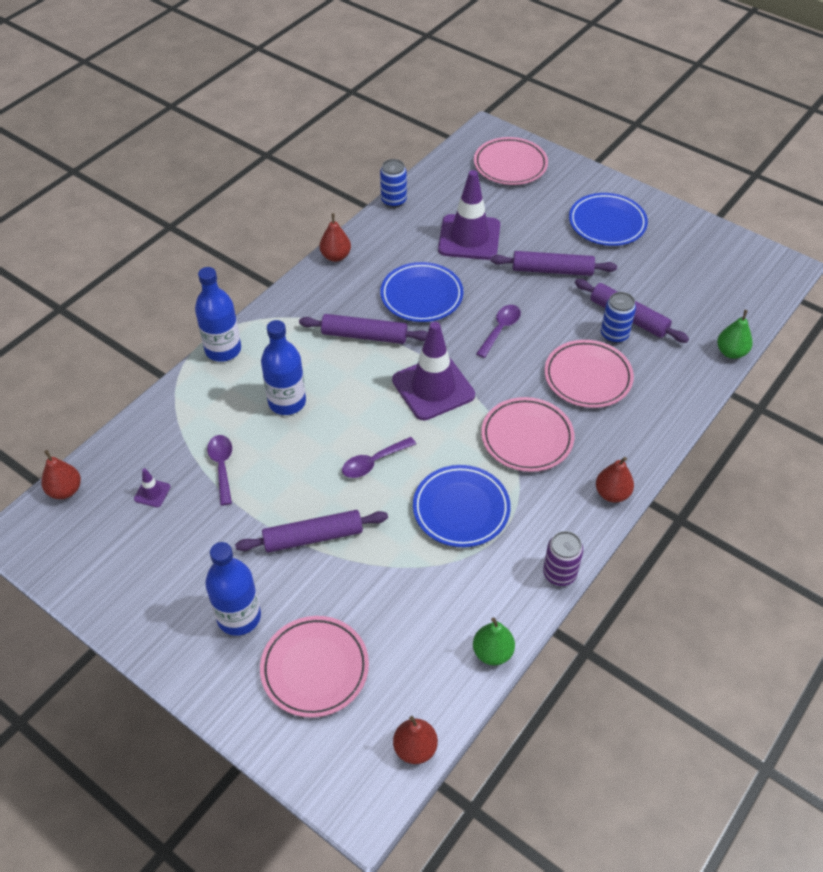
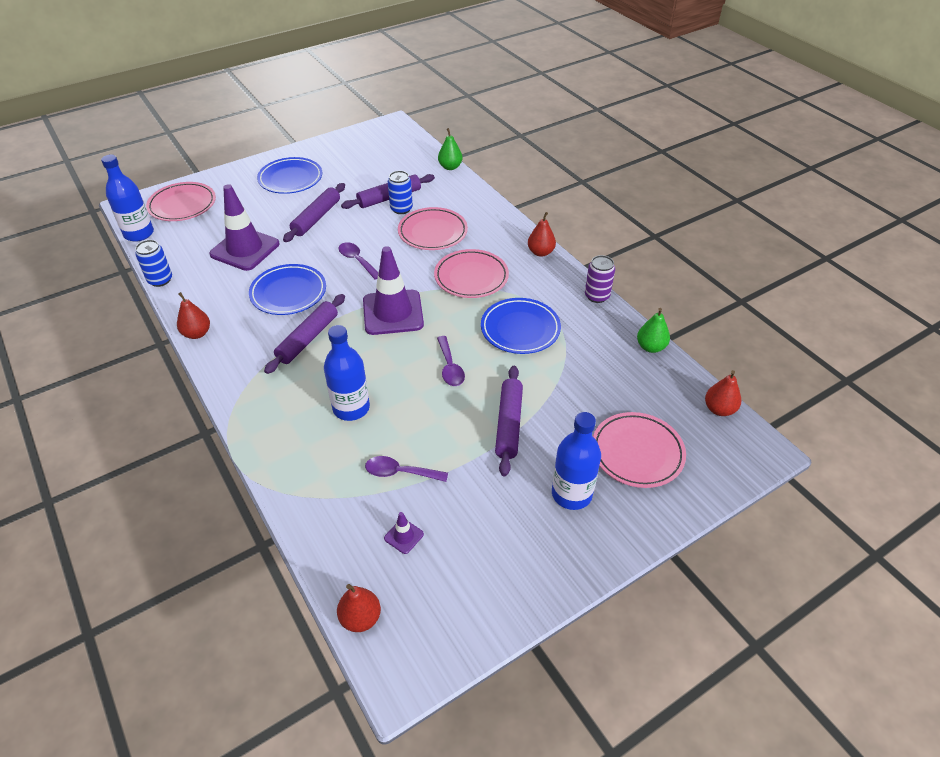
camera: 70 degrees left, 5 degrees down
blue bottle [195,267,241,362] -> blue bottle moved to [101,155,154,242]

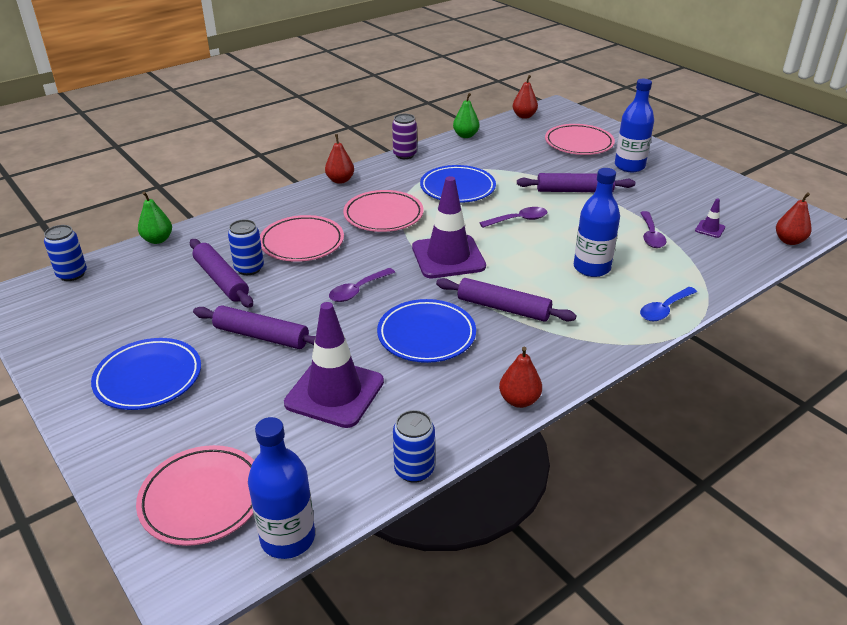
camera: 95 degrees left, 10 degrees down
none -> blue can [44,225,87,281]
none -> blue spoon [640,287,697,321]

